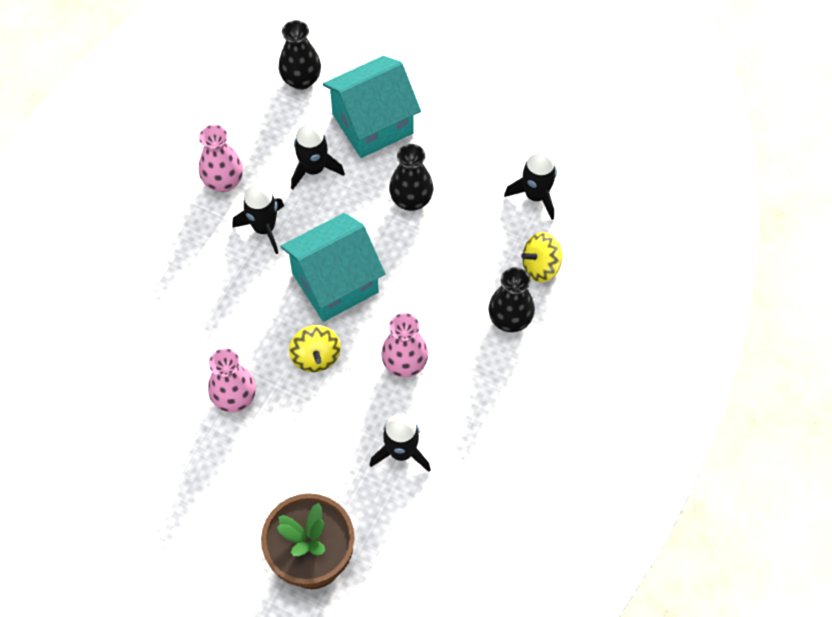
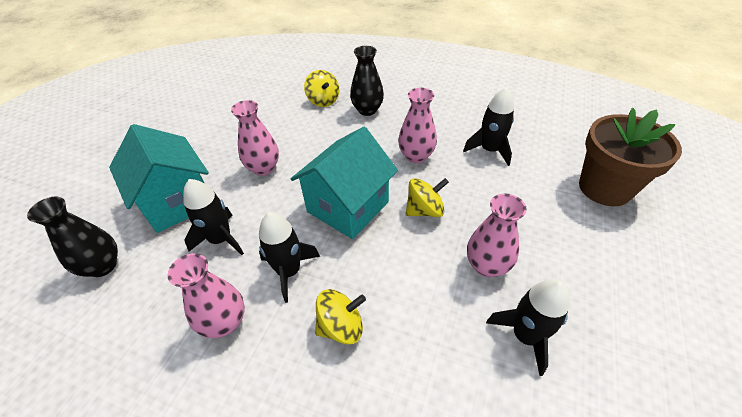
camera: 95 degrees left, 15 degrees down
turquoise house [280,213,385,322] -> turquoise house turned 75 degrees clockwise [291,127,398,239]
black vase [389,144,433,211] -> pink vase [231,100,279,176]
black rocket [504,149,557,220] -> black rocket moved to [486,279,570,376]
none -> yellow spinning top [315,289,366,344]

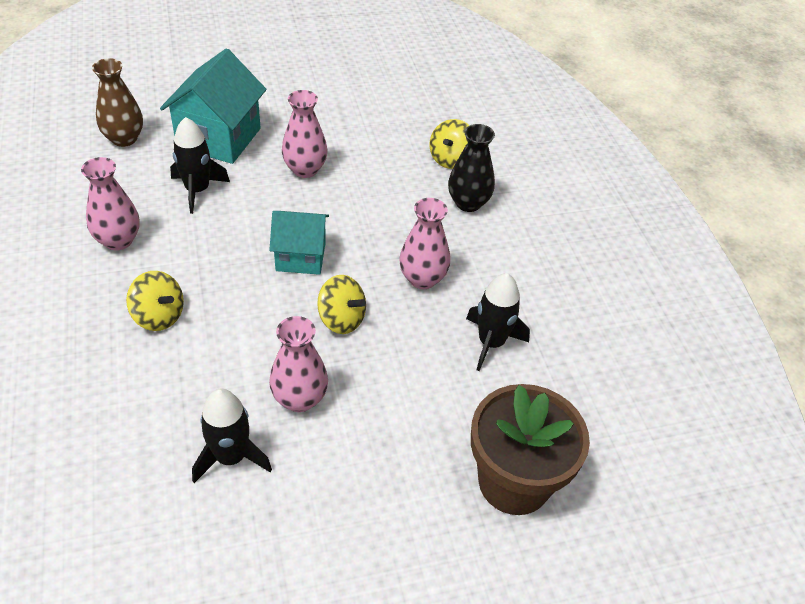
camera: 50 degrees right, 0 degrees up
black vase [27,196,118,277] -> brown vase [92,58,143,147]
black rocket [259,212,320,303] -> none
turquoise house [291,127,398,239] -> turquoise house [269,211,329,275], size x0.64

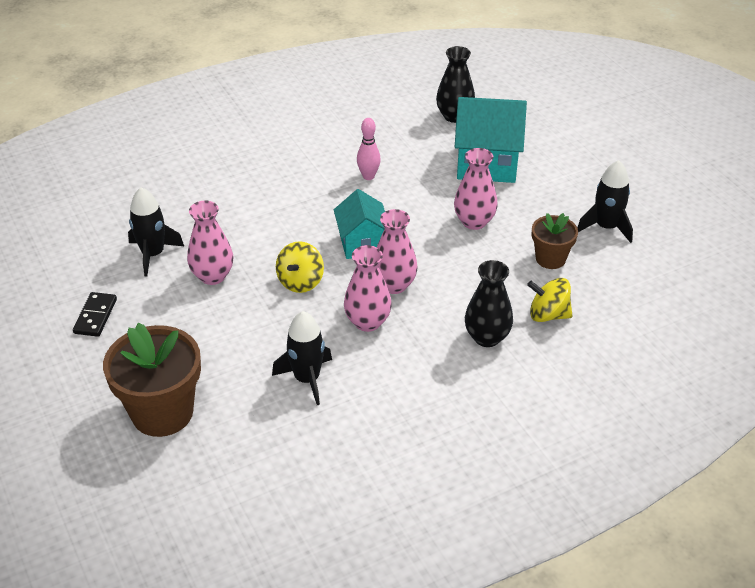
camera: 80 degrees right, 5 degrees down
pink vase [81,157,140,250] -> pink vase moved to [377,209,418,294]
brown vase [92,58,143,147] -> black vase [436,46,475,123]
yellow spinning top [126,271,184,331] -> none
black rocket [170,117,230,214] -> black rocket moved to [577,160,633,243]
none -> black domino [73,292,117,337]
none -> pink bowling pin [357,118,381,180]
none -> brown flower pot [532,213,578,269]

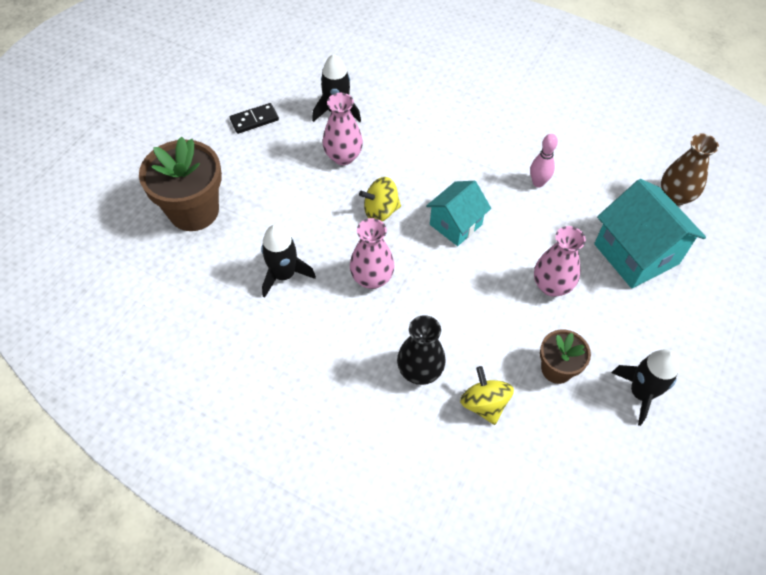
camera: 55 degrees right, 15 degrees up
pink vase [377,209,418,294] -> none
black vase [436,46,475,123] -> brown vase [661,134,719,206]

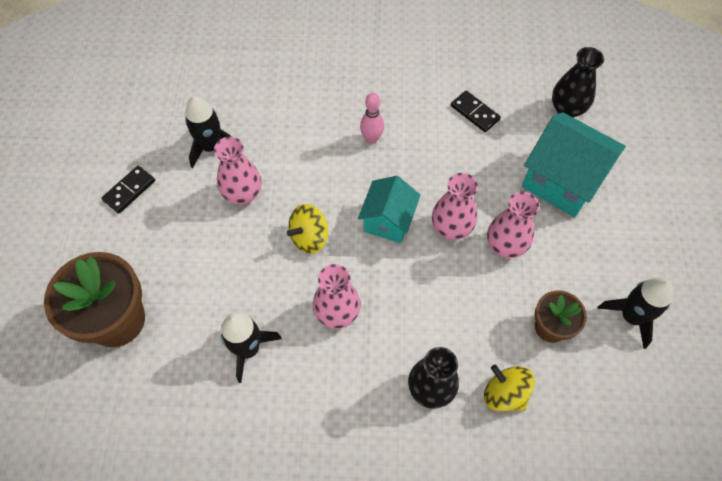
camera: 25 degrees left, 5 degrees up
pink bowling pin [530,134,558,187] -> pink bowling pin moved to [360,93,384,144]
brown vase [661,134,719,206] -> black vase [552,47,604,118]
none -> pink vase [432,173,478,240]
none -> black domino [451,91,501,132]

